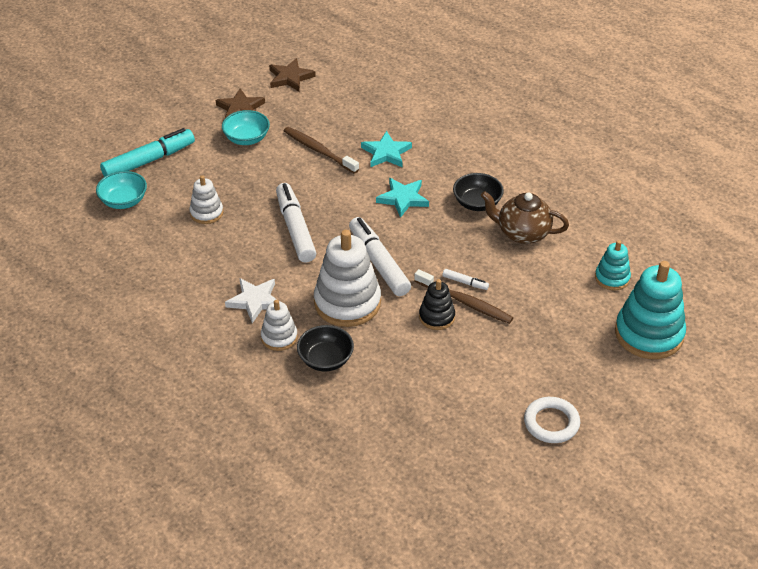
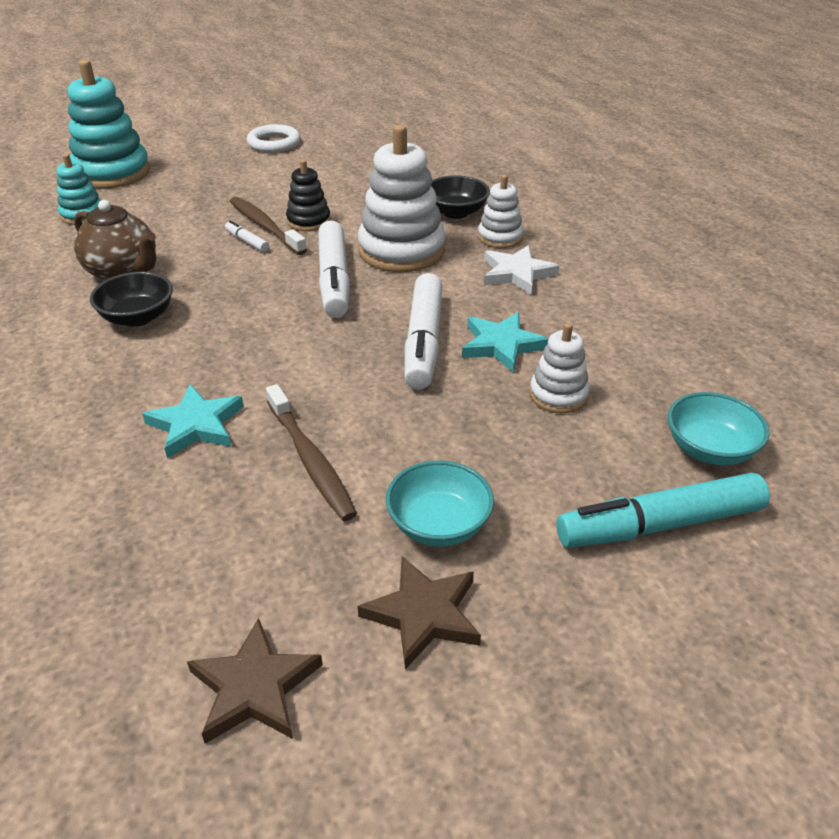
camera: 160 degrees left, 5 degrees down
turquoise star [376,178,429,218] -> turquoise star moved to [462,312,549,372]

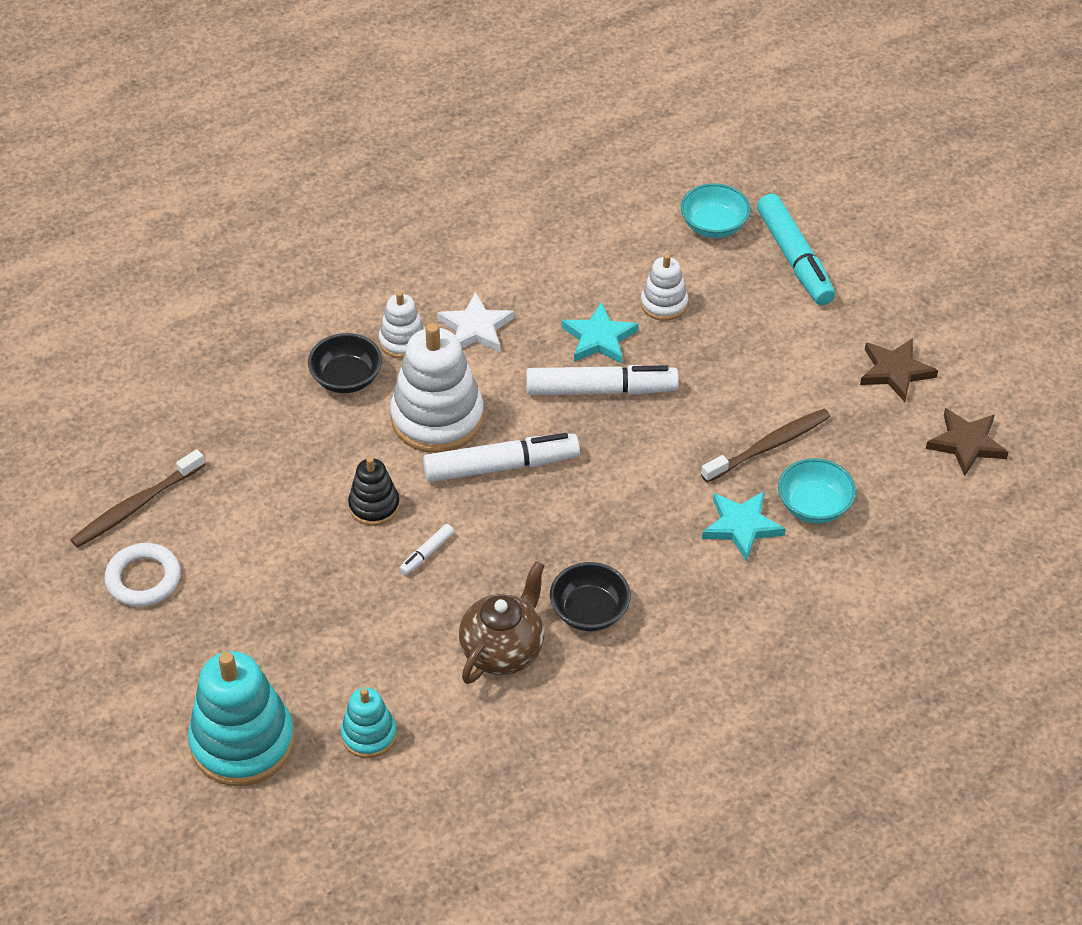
camera: 95 degrees left, 10 degrees up
brown toothbrush [230,197,307,255] -> brown toothbrush moved to [70,449,205,548]
turquoise bowl [385,460,494,547] -> turquoise bowl moved to [778,458,856,524]

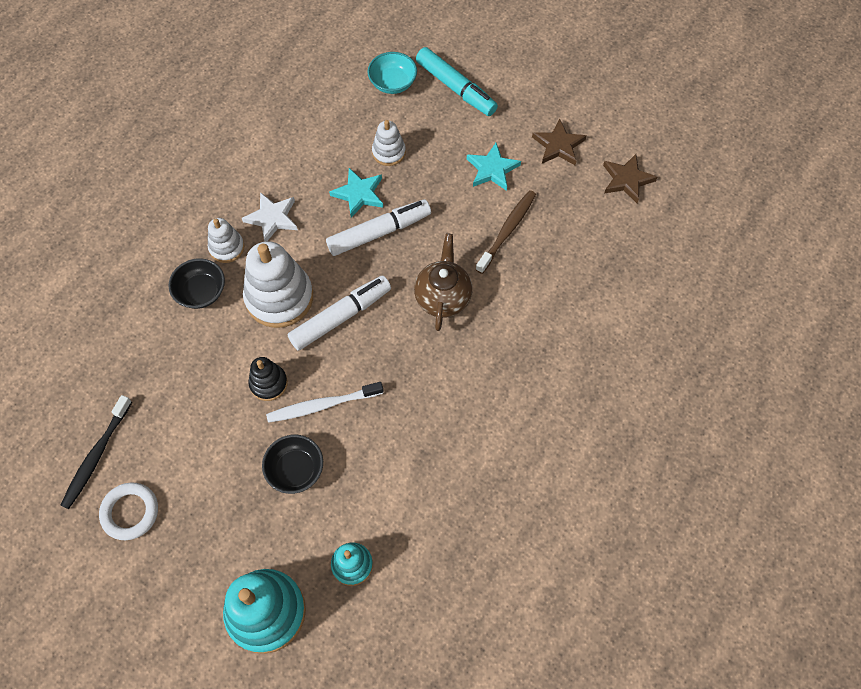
camera: 25 degrees left, 15 degrees up
brown toothbrush [70,449,205,548] -> black toothbrush [60,395,132,509]
white marker [399,524,454,575] -> white toothbrush [266,382,384,423]
brown teapot [459,561,545,684] -> brown teapot moved to [414,233,472,331]
black bowl [550,562,631,631] -> black bowl moved to [262,435,323,494]
turquoise star [702,491,786,561] -> turquoise star moved to [467,143,521,191]
turquoise bowl [778,458,856,524] -> none

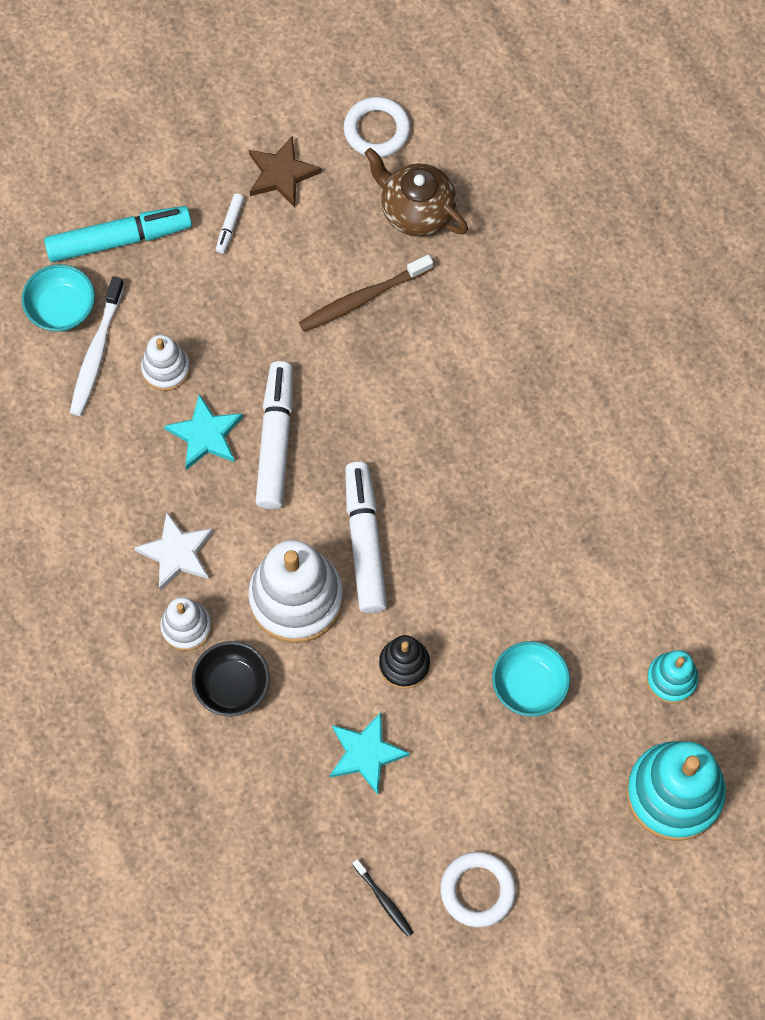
camera: 60 degrees left, 5 degrees up
black toothbrush [60,395,132,509] -> black toothbrush [353,859,414,937], size x0.57
black bowl [262,435,323,494] -> turquoise bowl [492,641,570,717]
white toothbrush [266,382,384,423] -> white toothbrush moved to [70,276,124,416]
brown teapot [414,233,472,331] -> brown teapot moved to [364,148,468,237]
turquoise star [467,143,521,191] -> turquoise star moved to [330,712,410,795]
brown toothbrush [475,190,536,274] -> brown toothbrush turned 90 degrees counterclockwise [299,255,433,332]
brown star [603,154,658,203] -> white ring [344,97,410,157]
none -> white marker [216,194,244,254]

